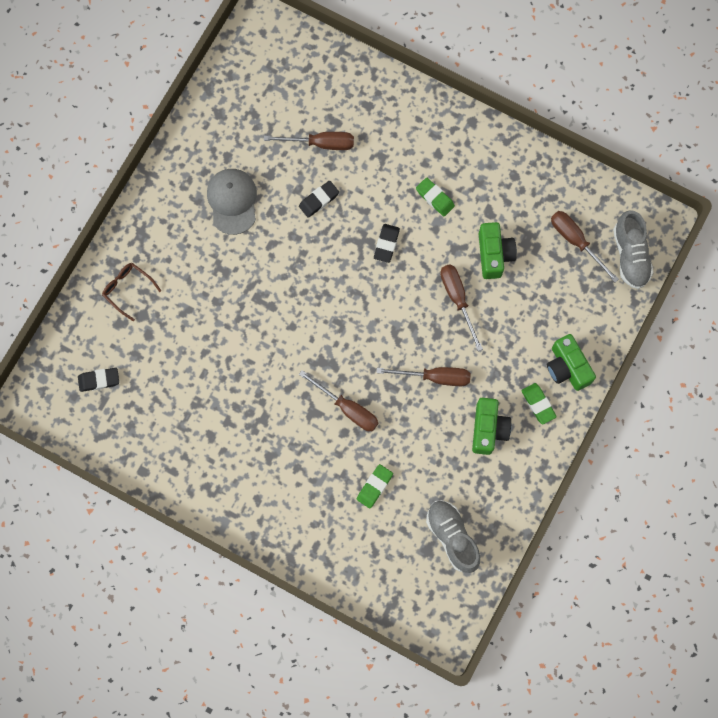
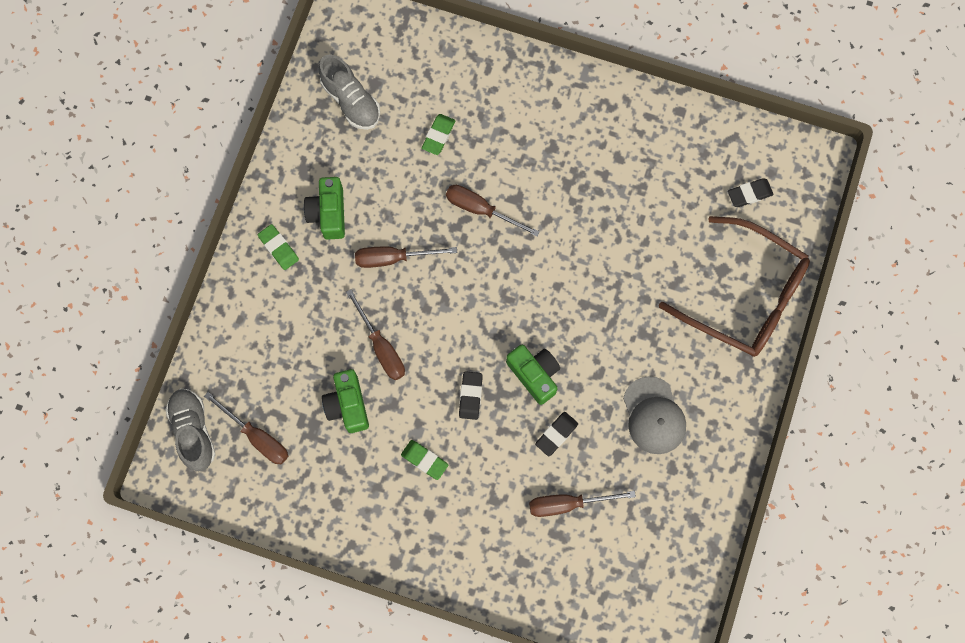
camera: 170 degrees right, 0 degrees up
brown glasses [102,263,161,321] -> brown glasses [659,216,810,357], size x2.37
green camera [547,334,596,391] -> green camera moved to [506,344,560,405]

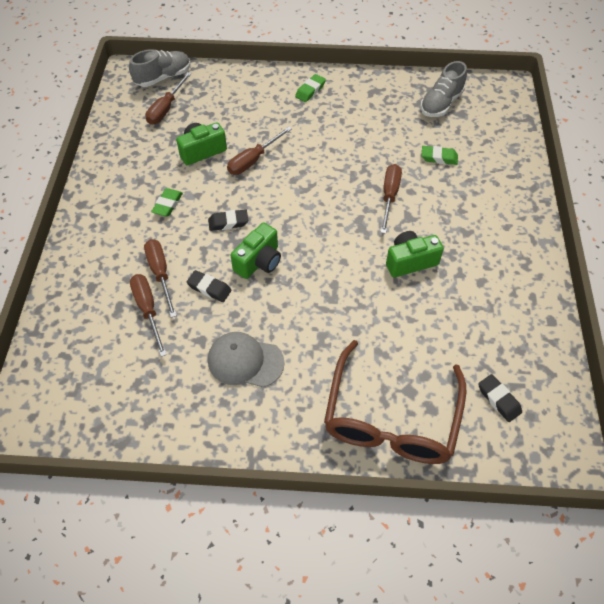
camera: 75 degrees right, 20 degrees down
green camera [304,177,345,240] -> green camera moved to [386,231,444,277]
brown screwdriver [355,246,457,268] -> brown screwdriver moved to [144,239,177,318]
grey cap [623,376,686,454] -> grey cap turned 45 degrees clockwise [208,332,285,387]

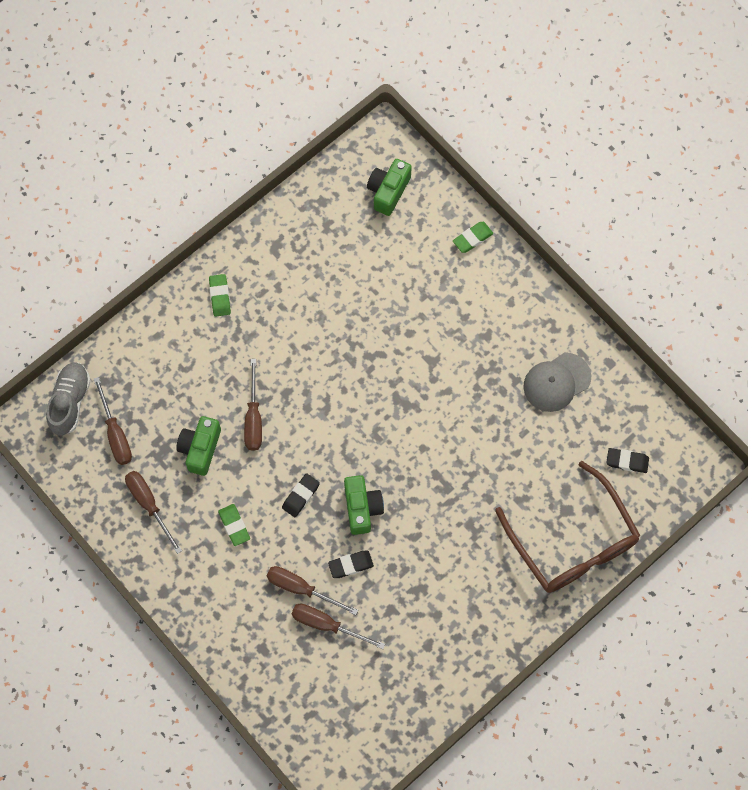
camera: 45 degrees left, 15 degrees up
grey cap [208,332,285,387] -> grey cap moved to [523,353,591,412]
brown screwdriver [381,164,402,234] -> brown screwdriver moved to [125,471,182,554]
green camera [386,231,444,277] -> green camera moved to [367,159,412,216]
grey shoe [420,61,467,117] -> none
green eraser [421,146,458,165] -> green eraser moved to [453,222,493,253]

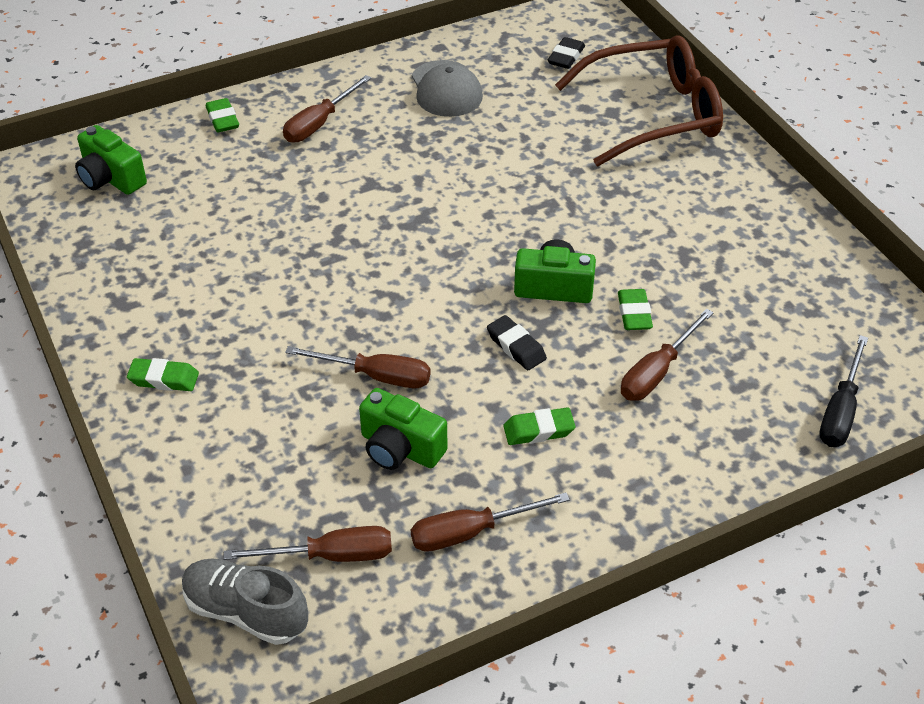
camera: 75 degrees left, 25 degrees down
brown screwdriver [292,604,385,649] -> brown screwdriver moved to [283,75,371,143]
black eraser [328,551,374,578] -> green eraser [618,289,653,330]
none -> black screwdriver [819,335,868,447]

